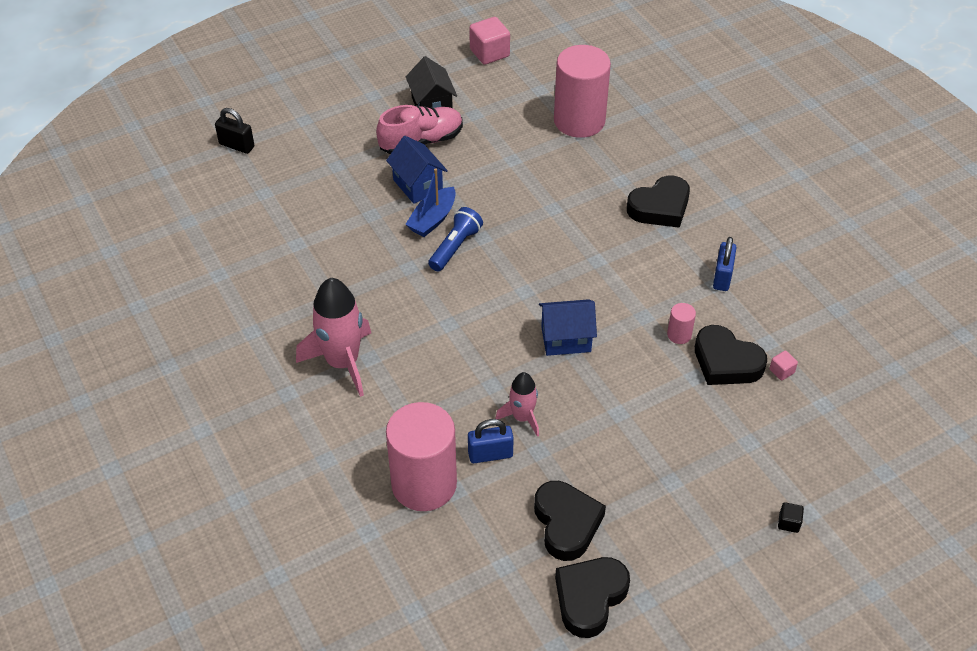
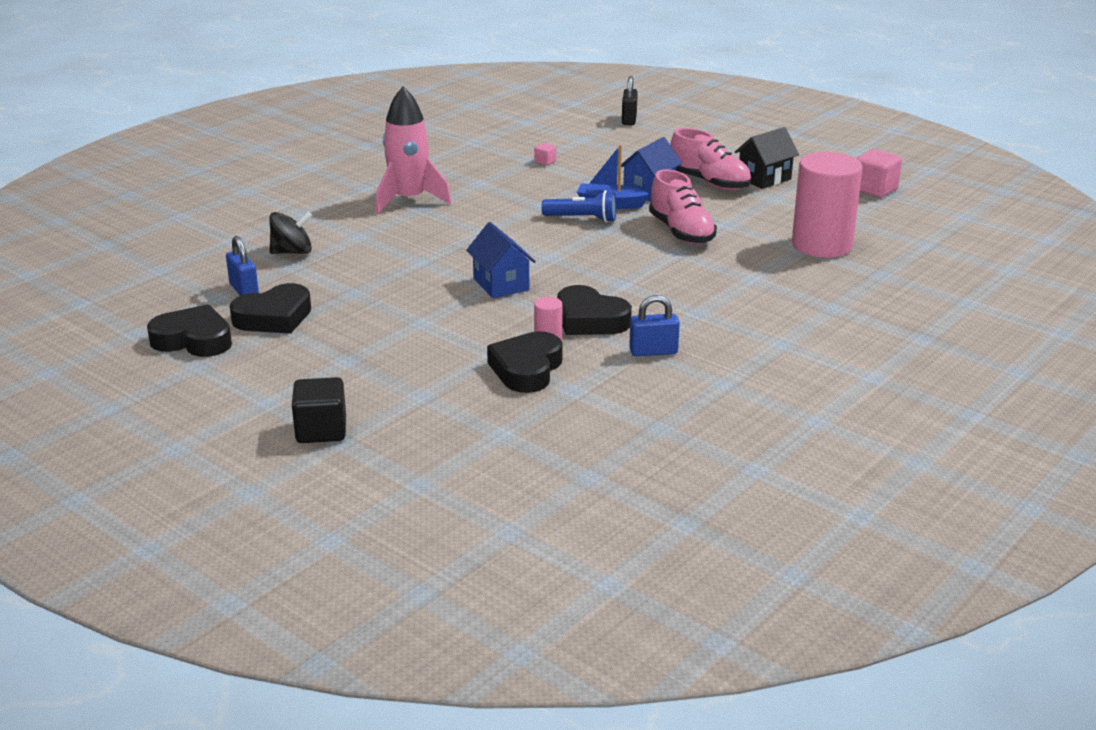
camera: 70 degrees right, 20 degrees down
pink cylinder [386,402,457,511] -> black spinning top [269,212,312,254]
blue padlock [468,419,514,463] -> blue padlock moved to [226,236,259,296]
pink rocket [495,372,539,437] -> none
black heart [627,175,690,228] -> black heart moved to [557,285,632,335]
pink cube [769,351,798,381] -> pink cube moved to [534,143,556,166]
black cube [778,502,804,533] -> black cube [292,377,346,443], size x2.04
none -> pink shoe [649,169,717,244]

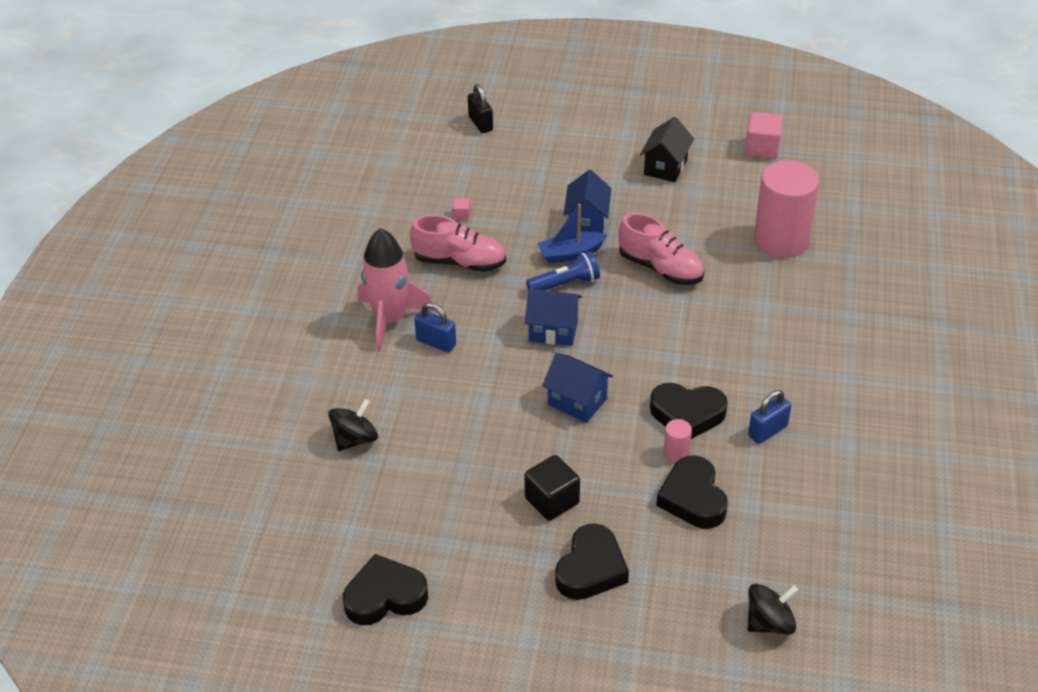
camera: 30 degrees left, 15 degrees up
blue padlock [226,236,259,296] -> blue padlock moved to [414,302,456,352]
black heart [230,283,311,334] -> black heart moved to [555,523,629,600]
black cube [292,377,346,443] -> black cube moved to [524,455,580,521]
pink shoe [670,128,751,190] -> pink shoe moved to [410,215,506,272]
none -> blue house [525,289,582,346]
none -> black spinning top [747,584,798,635]

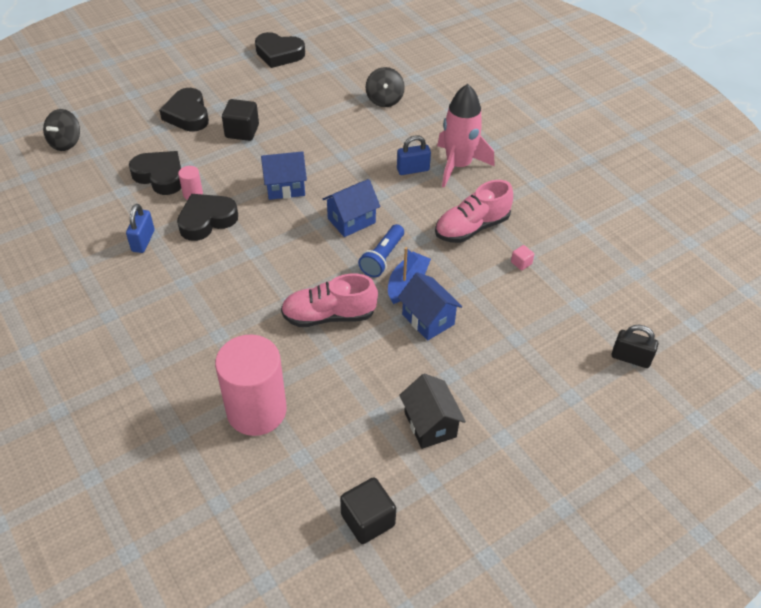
camera: 135 degrees right, 5 degrees up
black heart [343,554,428,625] -> black heart turned 75 degrees clockwise [255,32,305,68]
pink cube [745,112,783,159] -> black cube [340,477,396,544]

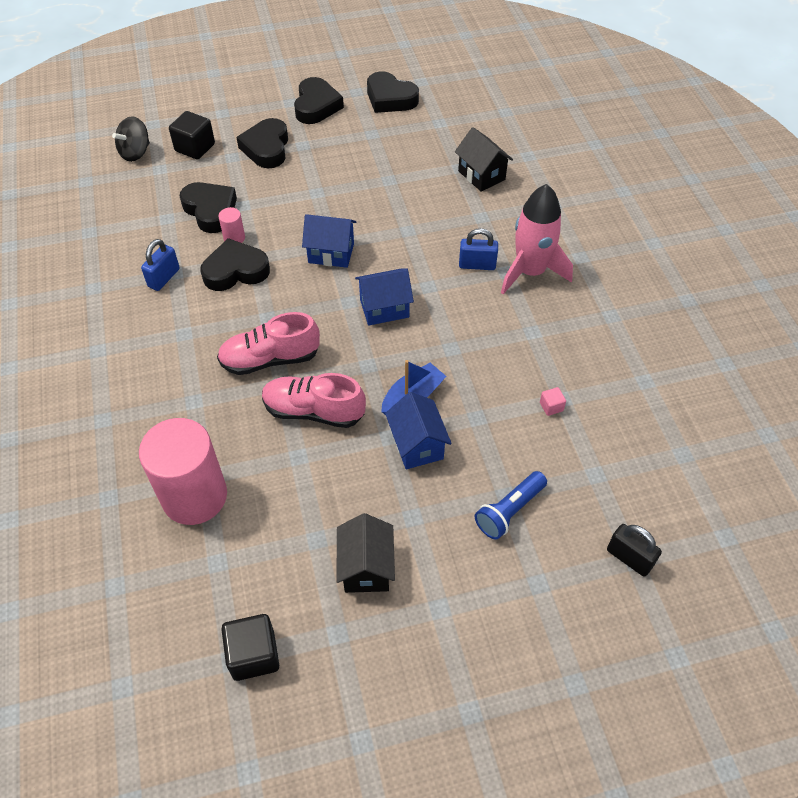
camera: 20 degrees right, 5 degrees up
black cube [222,99,259,141] -> black cube moved to [169,111,215,159]
blue flashlight [358,224,404,277] -> blue flashlight moved to [475,471,547,540]
black spinning top [366,67,405,107] -> black house [455,127,513,192]
pink shoe [435,180,513,243] -> pink shoe moved to [217,312,320,375]
none -> black heart [294,77,344,124]

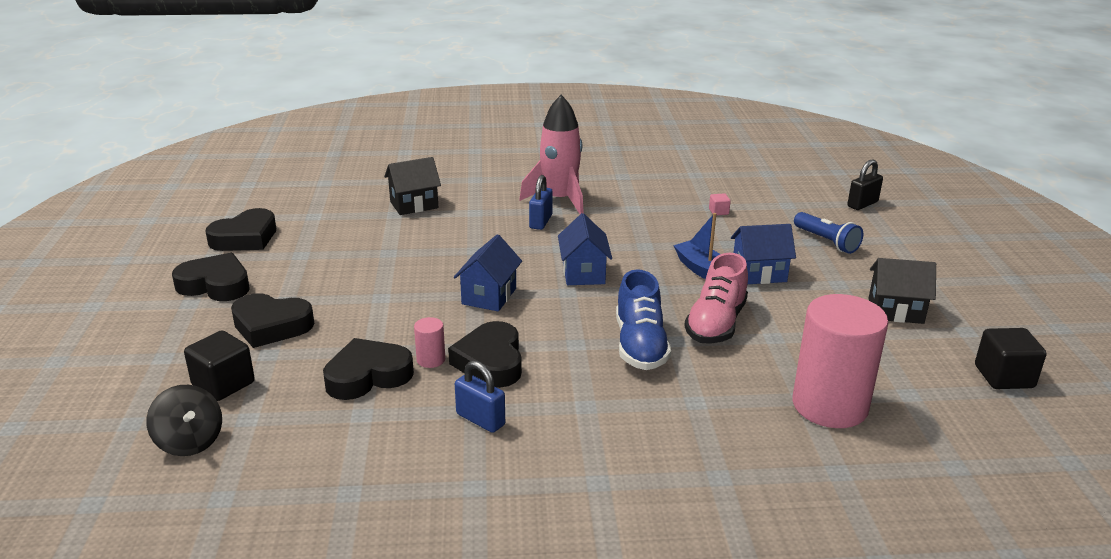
camera: 80 degrees left, 25 degrees down
pink shoe [217,312,320,375] -> blue shoe [616,269,671,370]

